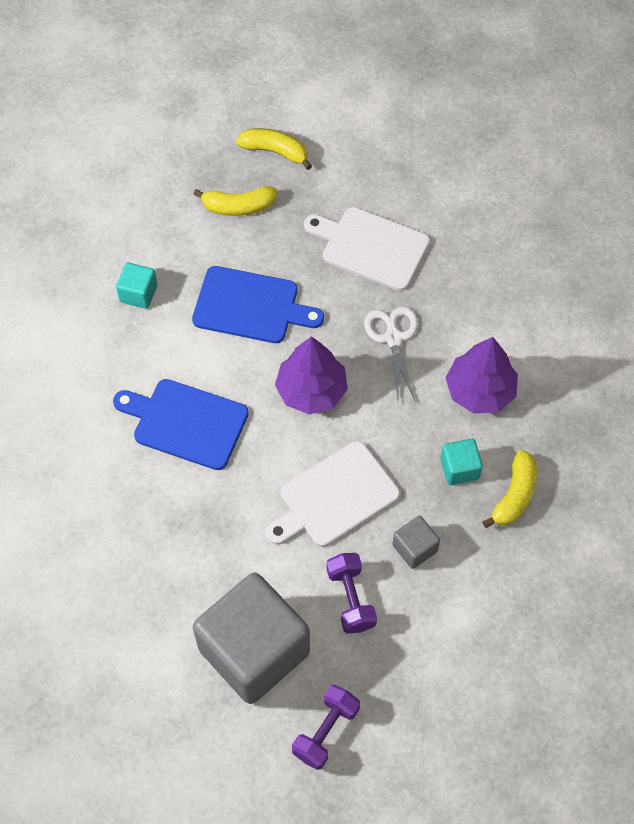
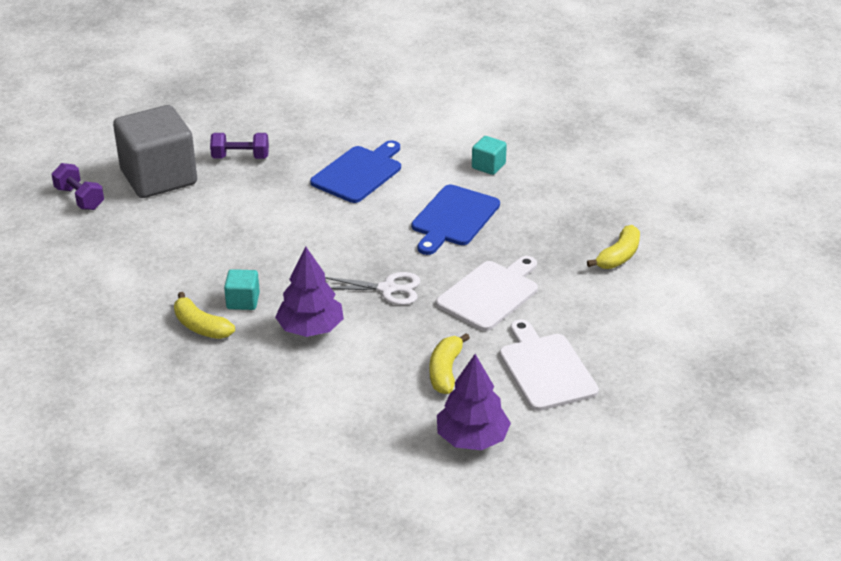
camera: 105 degrees right, 25 degrees down
yellow banana [194,186,277,216] -> yellow banana moved to [430,333,470,394]
white cutting board [266,441,400,547] -> white cutting board moved to [500,319,599,411]
purple tree [275,336,348,414] -> purple tree moved to [437,354,511,450]
purple dumbbell [327,553,377,634] -> purple dumbbell moved to [210,133,269,159]
grey cube [392,516,440,569] -> none

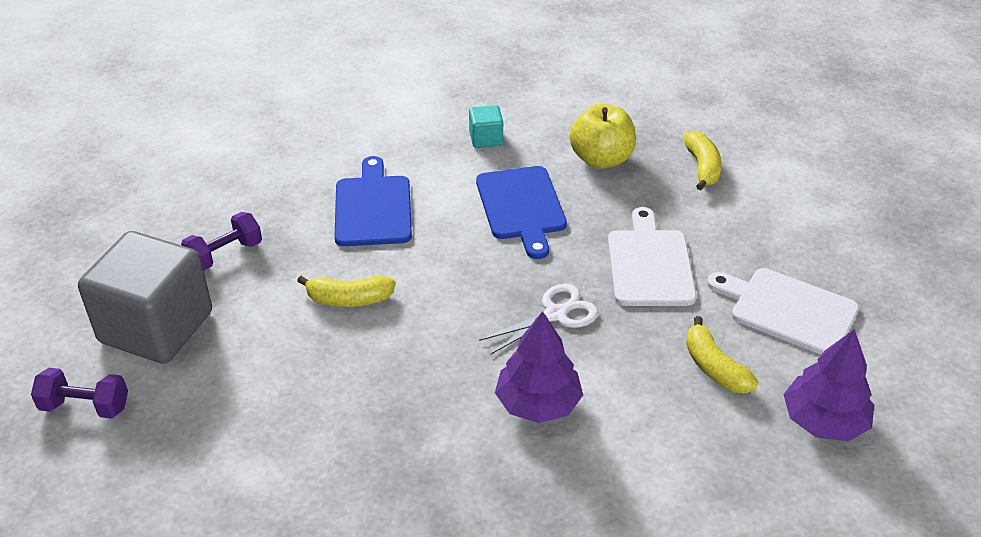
camera: 40 degrees left, 5 degrees up
yellow banana [174,292,235,339] -> yellow banana moved to [297,276,396,307]
turquoise cube [224,269,260,310] -> none
none -> yellow apple [569,104,636,169]

